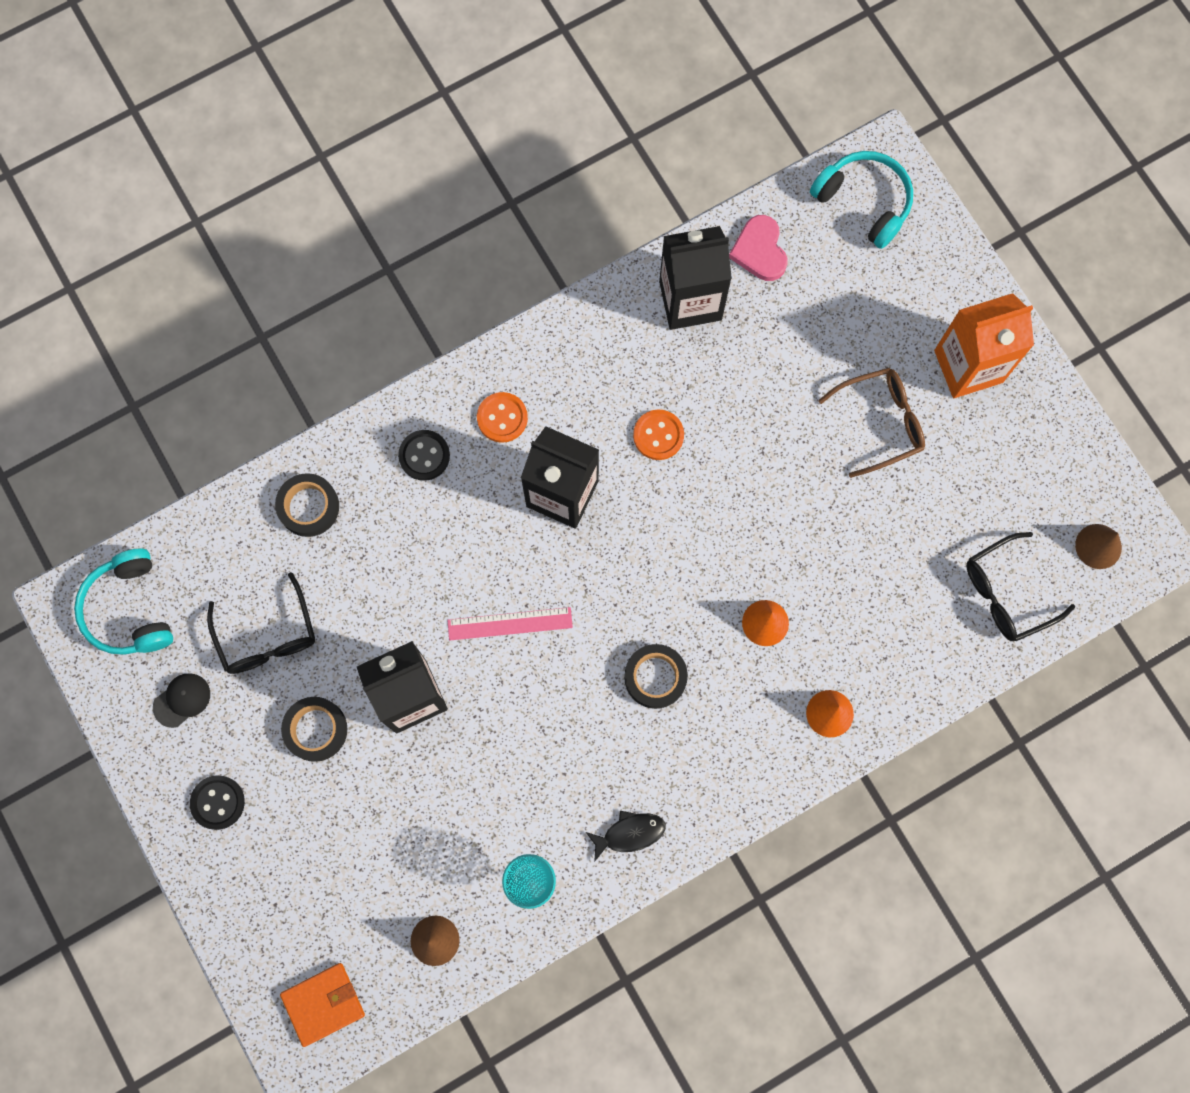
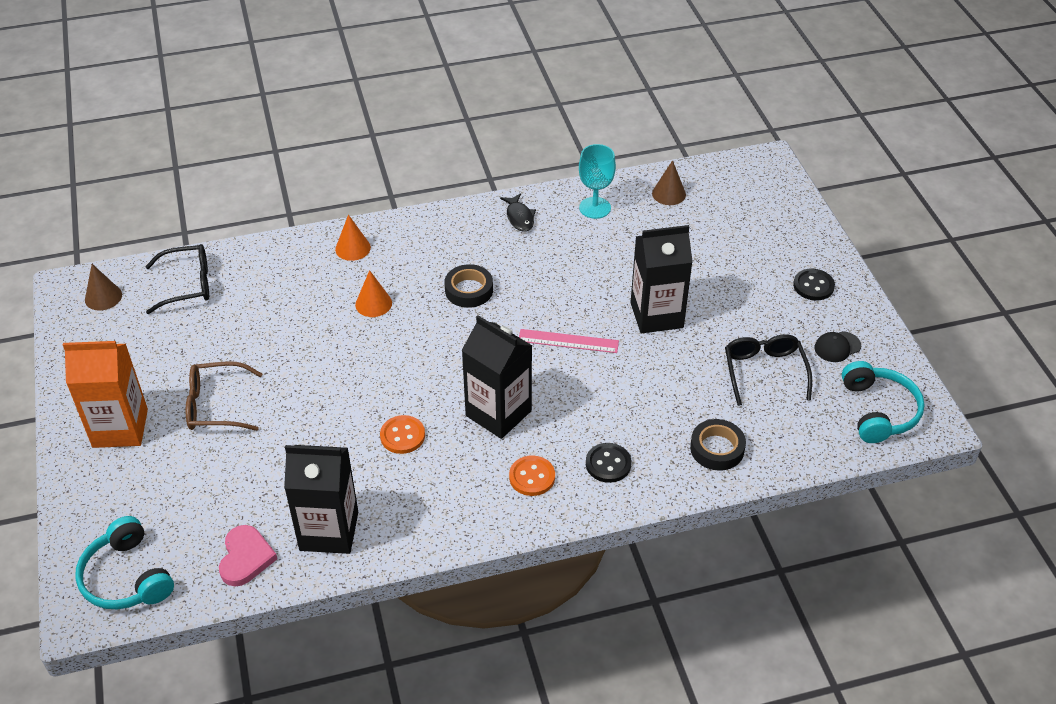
camera: 165 degrees left, 30 degrees down
orange wallet [280,963,365,1047] -> none
black tape [281,697,347,762] -> none
black fish [586,811,666,862] -> black fish turned 105 degrees counterclockwise [500,193,536,232]

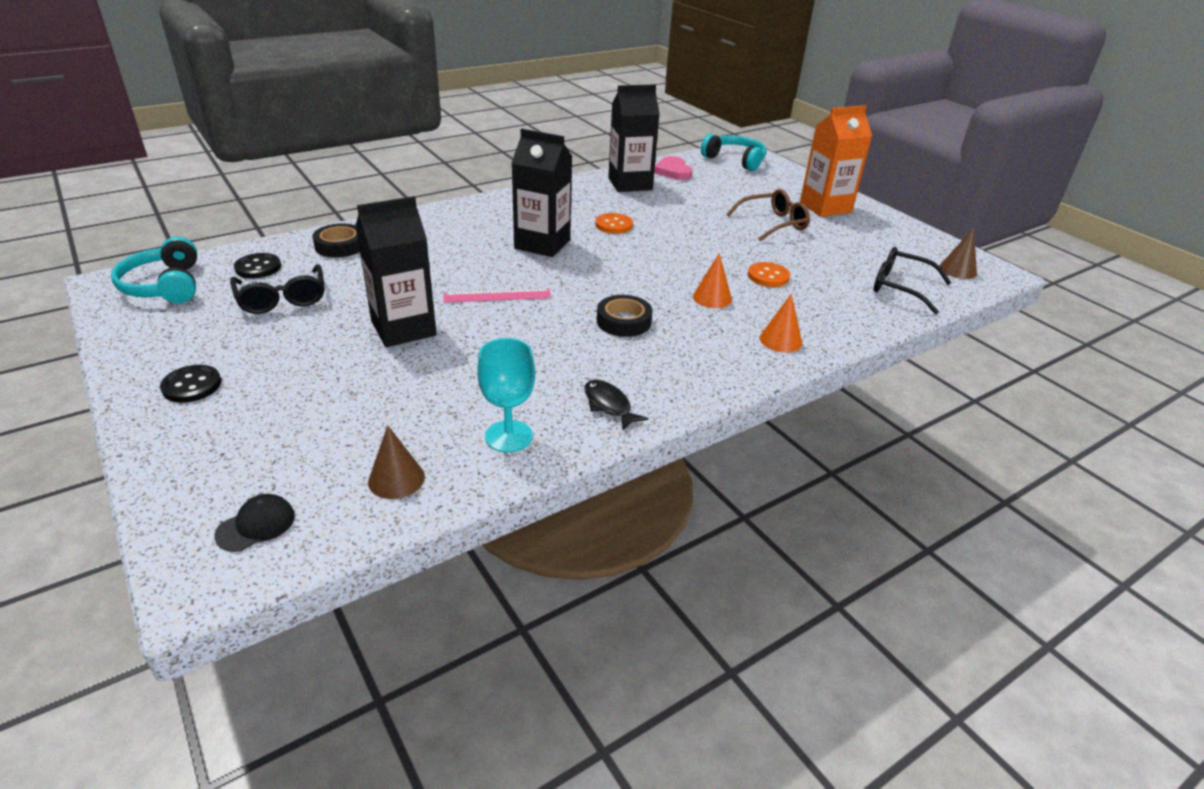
camera: 160 degrees right, 10 degrees down
black glasses [145,244,209,314] -> black glasses turned 60 degrees clockwise [874,247,951,314]
orange button [509,455,555,496] -> orange button moved to [748,262,790,287]
black button [586,443,631,483] -> black button moved to [234,253,281,278]
black cap [814,331,861,362] -> black cap moved to [214,494,295,552]

